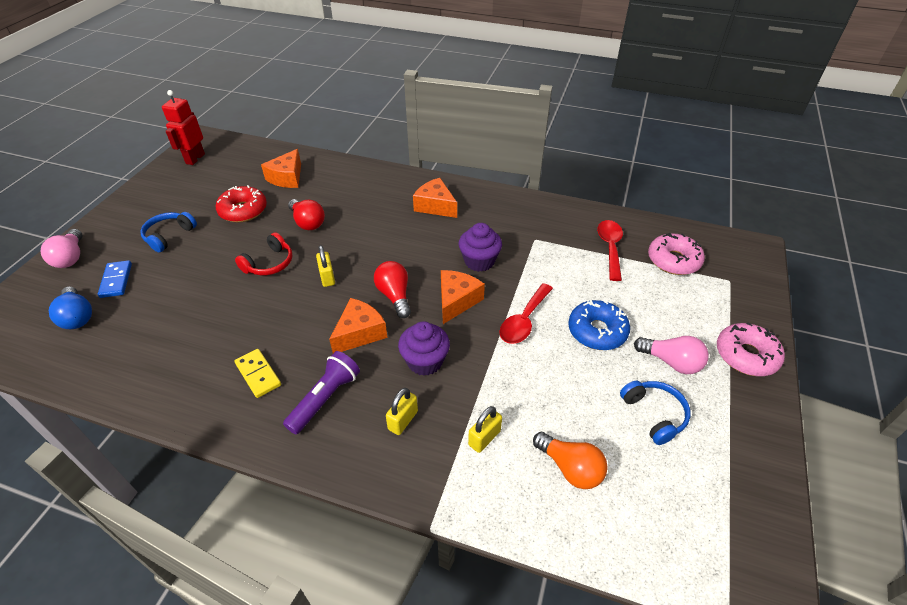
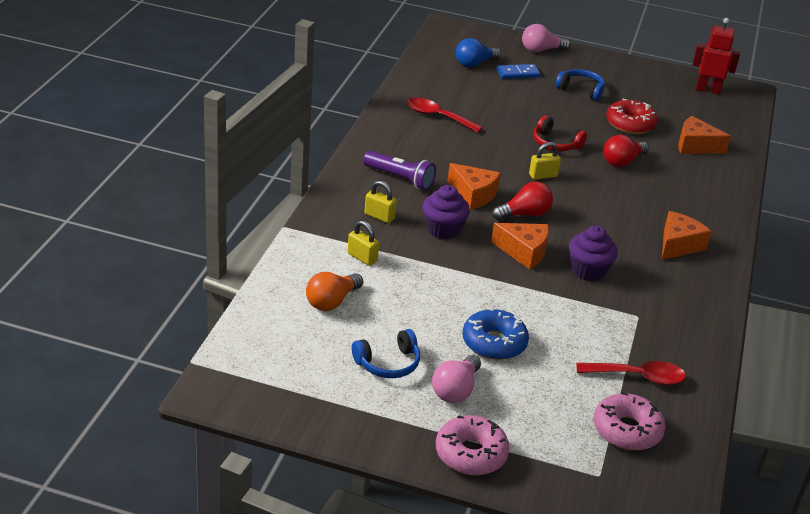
camera: 85 degrees right, 10 degrees down
yellow domino [234,349,281,398] -> none
red spoon [499,283,553,344] -> red spoon moved to [407,97,483,133]

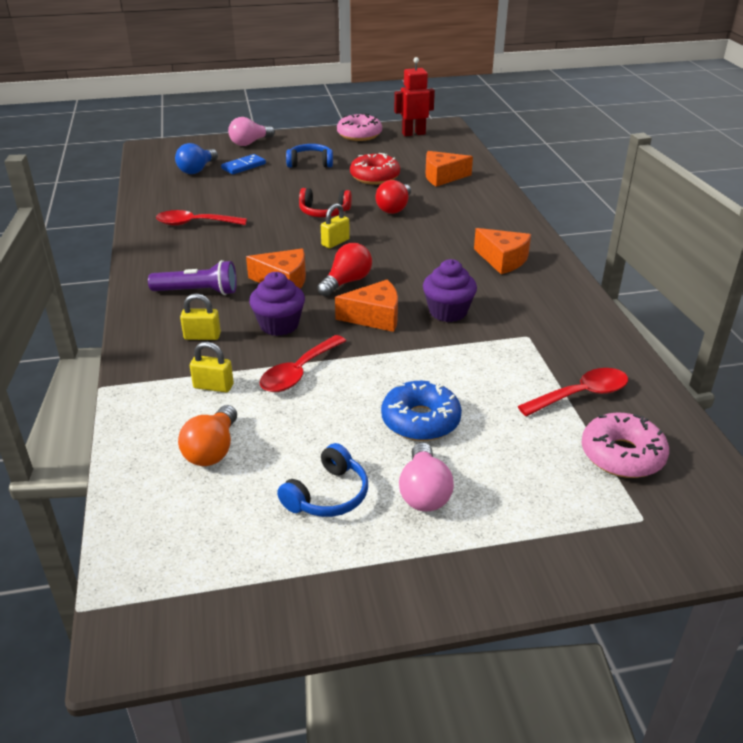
camera: 25 degrees left, 0 degrees up
pink donut [436,415,510,475] -> pink donut moved to [337,113,382,141]
orange cheese [662,211,712,260] -> orange cheese turned 120 degrees clockwise [474,228,531,274]
none -> red spoon [260,335,346,392]

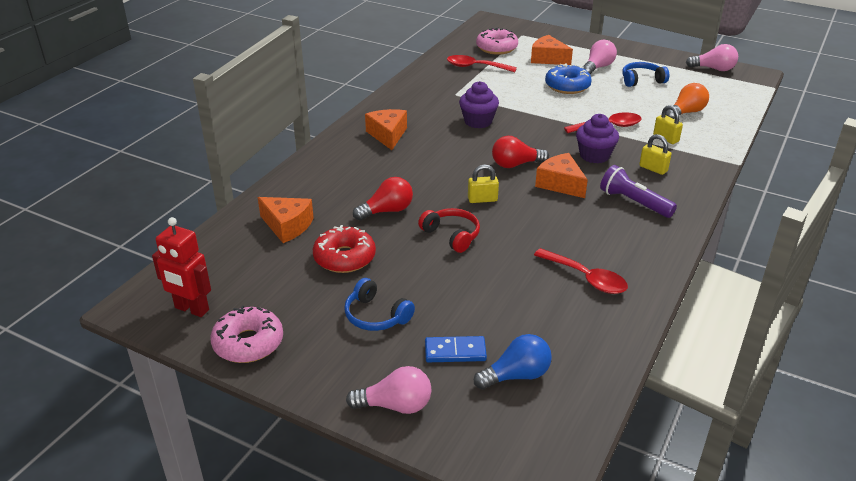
camera: 140 degrees left, 0 degrees up
orange cheese [335,280,398,332] -> orange cheese moved to [531,35,573,65]
none -> pink light bulb [686,44,738,71]

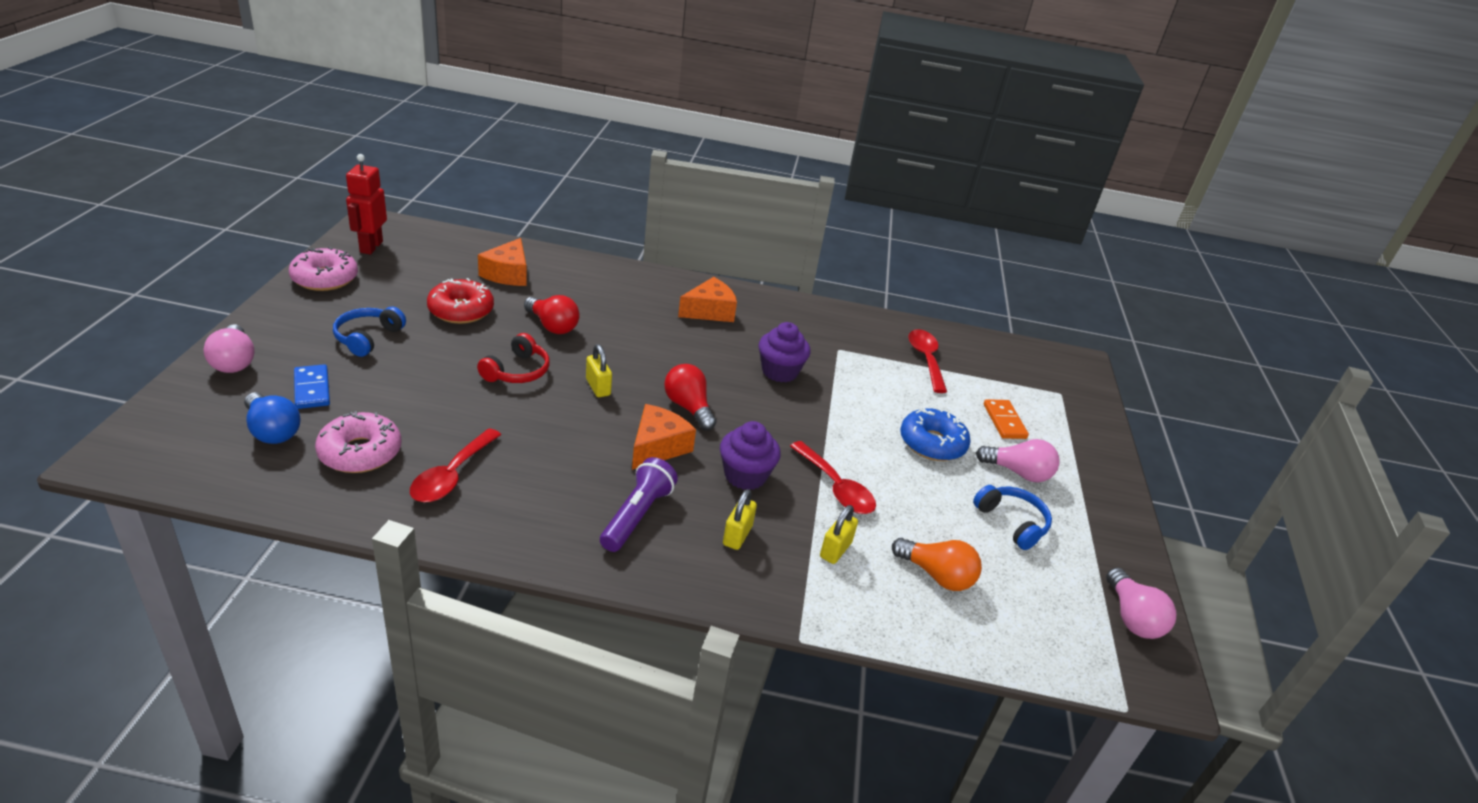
camera: 65 degrees right, 0 degrees up
pink donut [476,27,518,55] -> pink donut moved to [315,411,401,473]
orange cheese [531,35,573,65] -> orange domino [984,399,1029,439]

